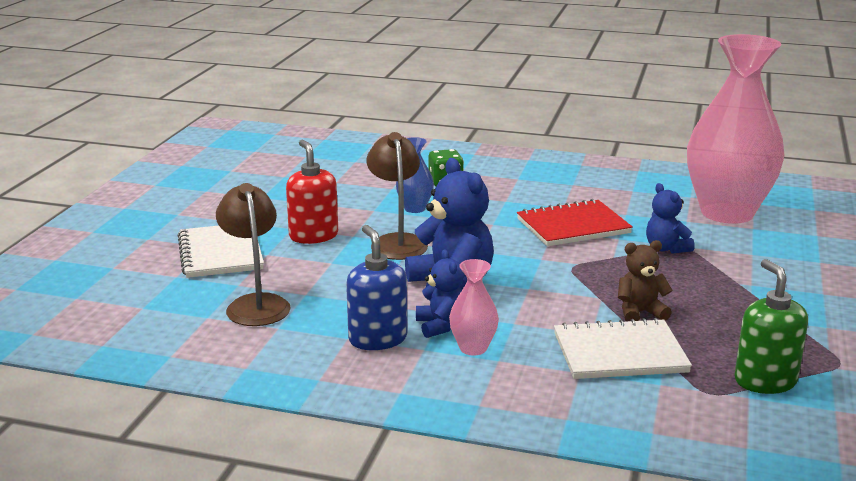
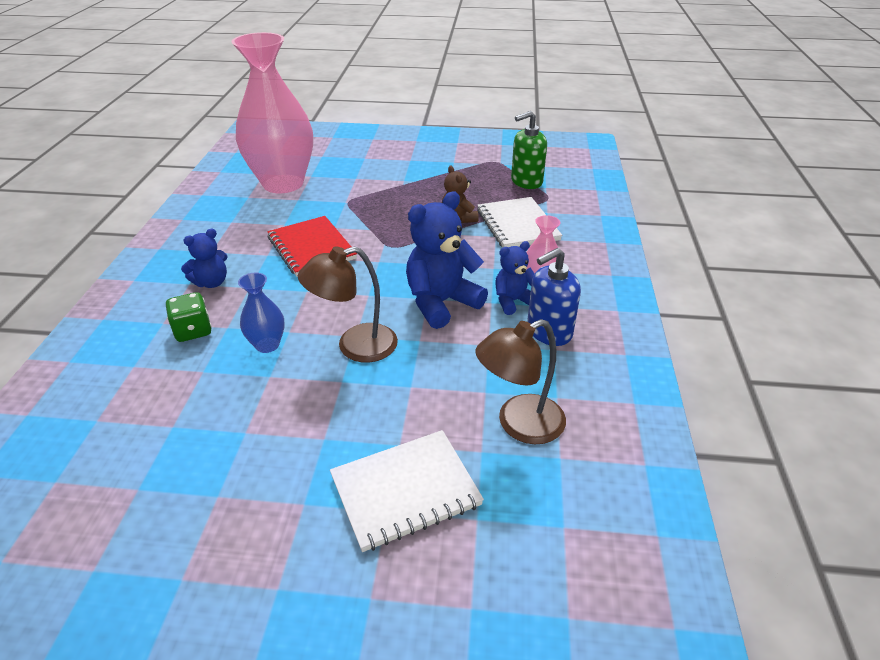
camera: 100 degrees left, 15 degrees up
red soap dispenser [286,140,338,244] -> none
blue teddy bear [646,183,695,254] -> blue teddy bear moved to [181,228,228,288]

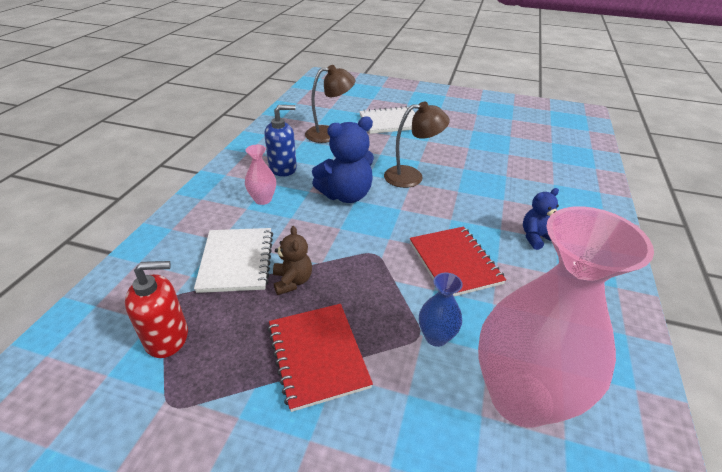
camera: 170 degrees left, 0 degrees up
green dice [166,292,212,342] -> none
blue vase [238,272,285,353] -> blue vase moved to [419,273,463,347]
blue teddy bear [495,241,534,315] -> none
green soap dispenser [511,111,547,189] -> red soap dispenser [125,261,188,358]
none -> red notebook [268,304,373,412]

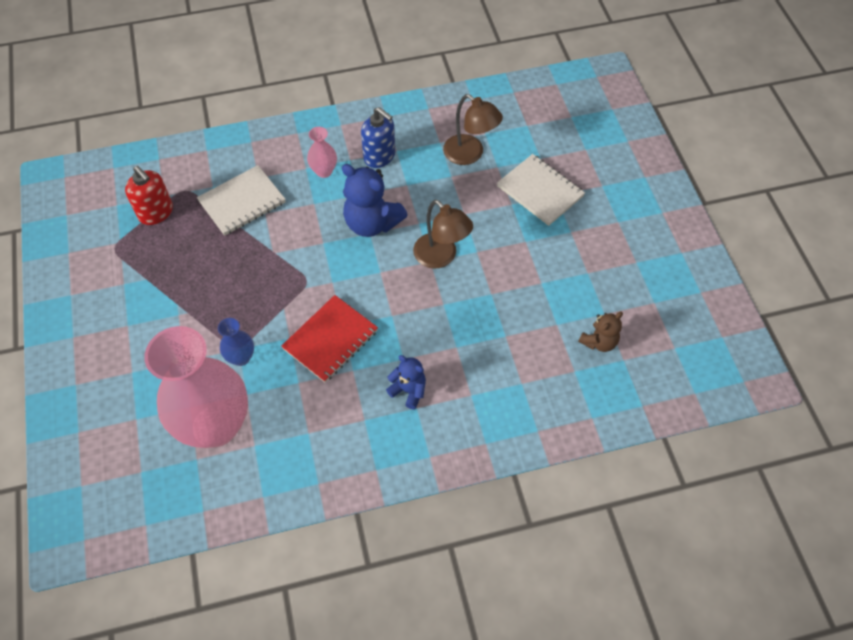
camera: 60 degrees right, 20 degrees up
red notebook [268,304,373,412] -> none
brown teddy bear [273,226,312,295] -> brown teddy bear moved to [578,312,623,352]

